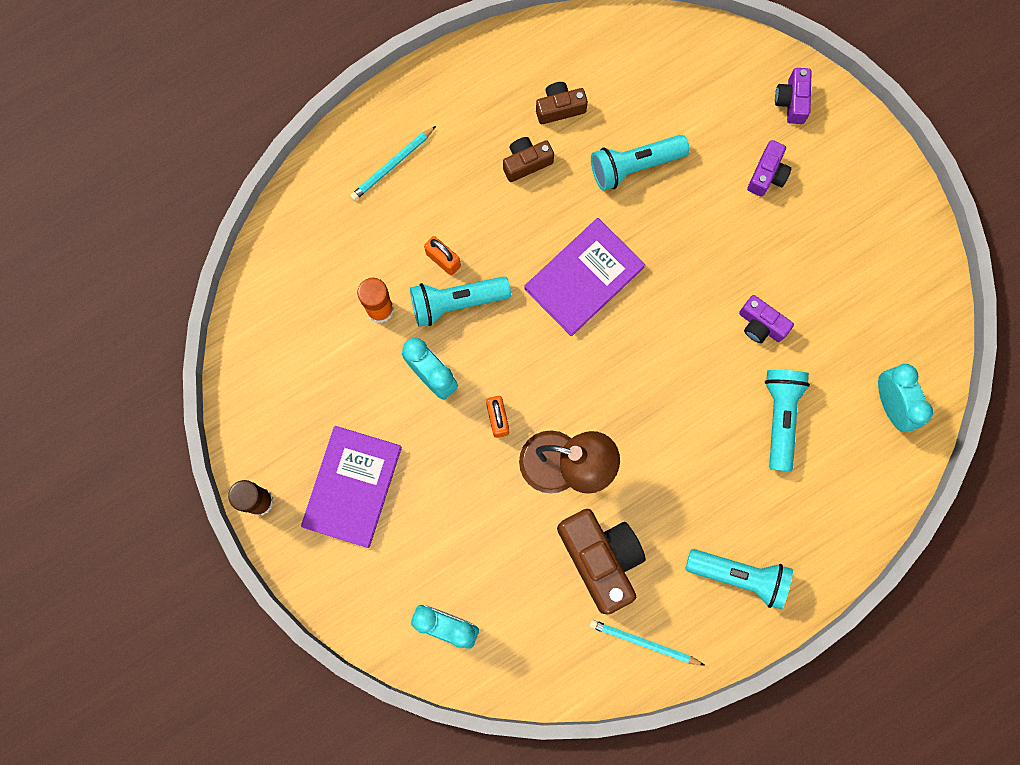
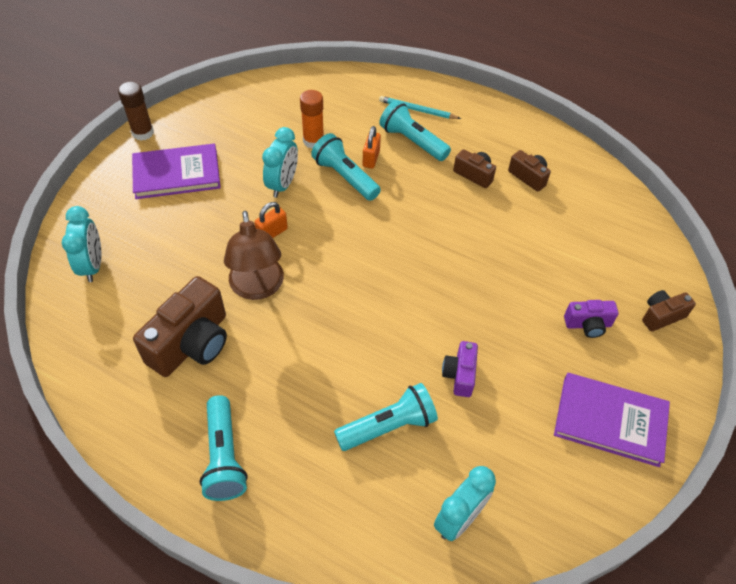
camera: 60 degrees right, 25 degrees down
purple book [524,218,645,336] -> purple book moved to [554,373,670,467]
turquoise pencil [589,620,704,665] -> none
turquoise flashlight [591,135,690,191] -> turquoise flashlight moved to [379,100,451,161]
purple camera [775,68,812,124] -> brown camera [642,290,696,332]

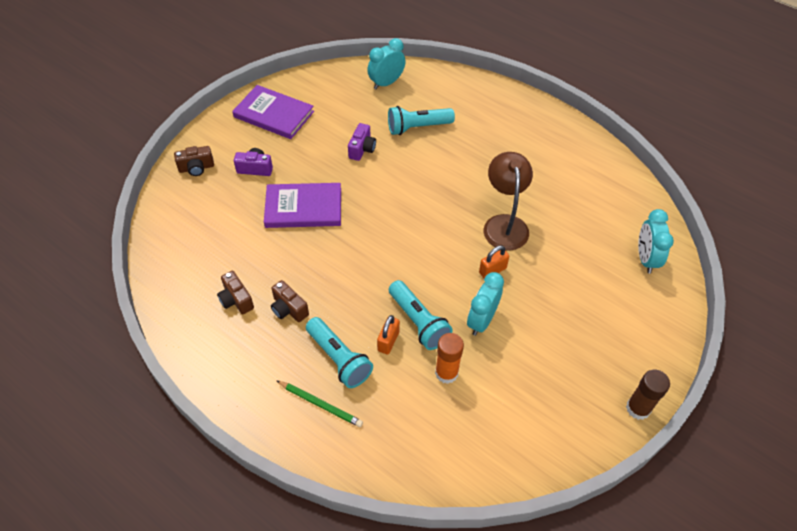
camera: 170 degrees left, 0 degrees up
purple book [132,144,221,199] -> purple book moved to [264,183,341,228]
brown camera [133,276,227,377] -> none
turquoise flashlight [200,395,248,501] -> none
turquoise pencil [379,96,461,119] -> green pencil [276,380,363,427]

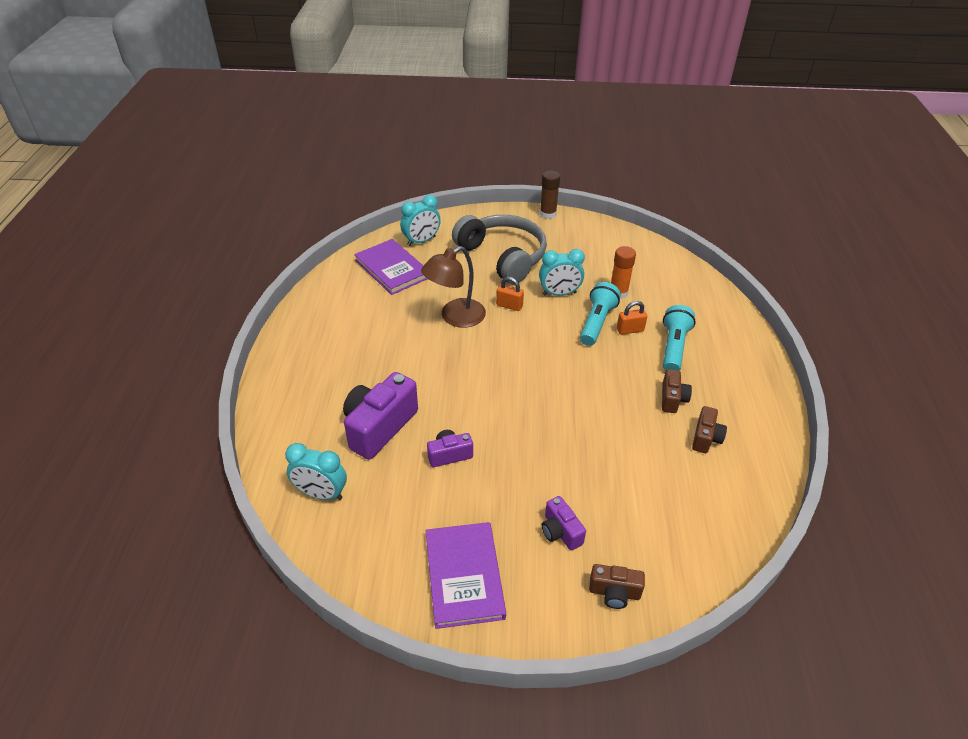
camera: 125 degrees left, 10 degrees down
brown camera [174,146,214,176] -> brown camera turned 150 degrees clockwise [589,564,645,609]
purple book [264,183,341,228] -> purple book moved to [354,239,427,295]
green pencil [276,380,363,427] -> none
turquoise flashlight [388,106,455,135] -> purple camera [343,372,418,460]
none -> grey headphones [452,215,547,284]

